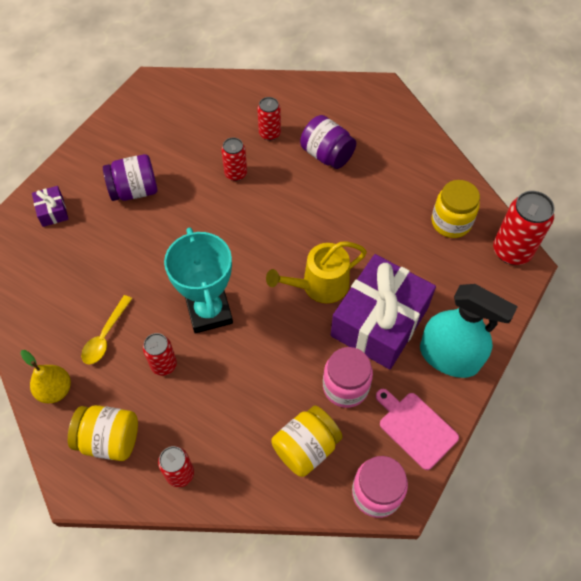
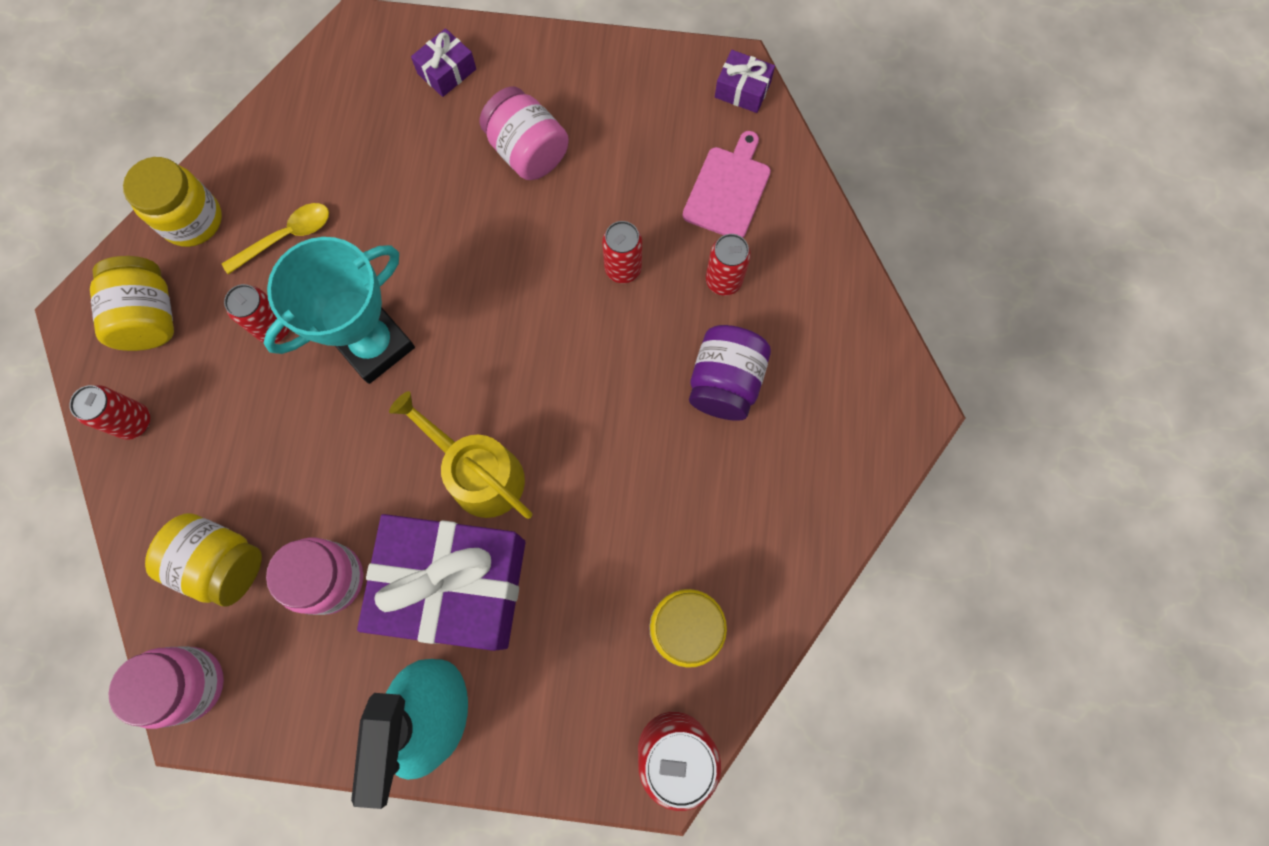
camera: 65 degrees right, 15 degrees up
yellow pear [20,350,71,403] -> yellow jar [123,157,222,247]
yellow spoon [81,295,132,364] -> yellow spoon turned 150 degrees clockwise [222,203,329,274]
purple jar [103,154,157,201] -> pink jar [480,86,569,180]
pink cutting board [376,389,459,470] -> pink cutting board moved to [683,131,771,238]
none -> purple gift [715,50,775,113]

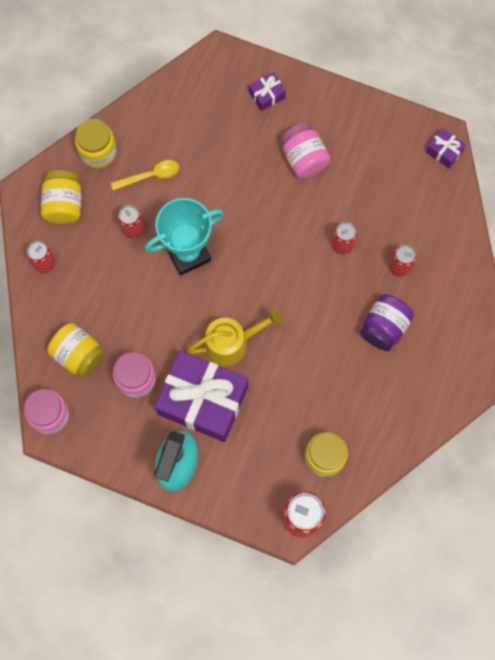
camera: 15 degrees right, 0 degrees up
yellow watering can [389,391,532,519] -> yellow watering can turned 105 degrees clockwise [187,309,282,366]
pink cutting board [683,131,771,238] -> none

